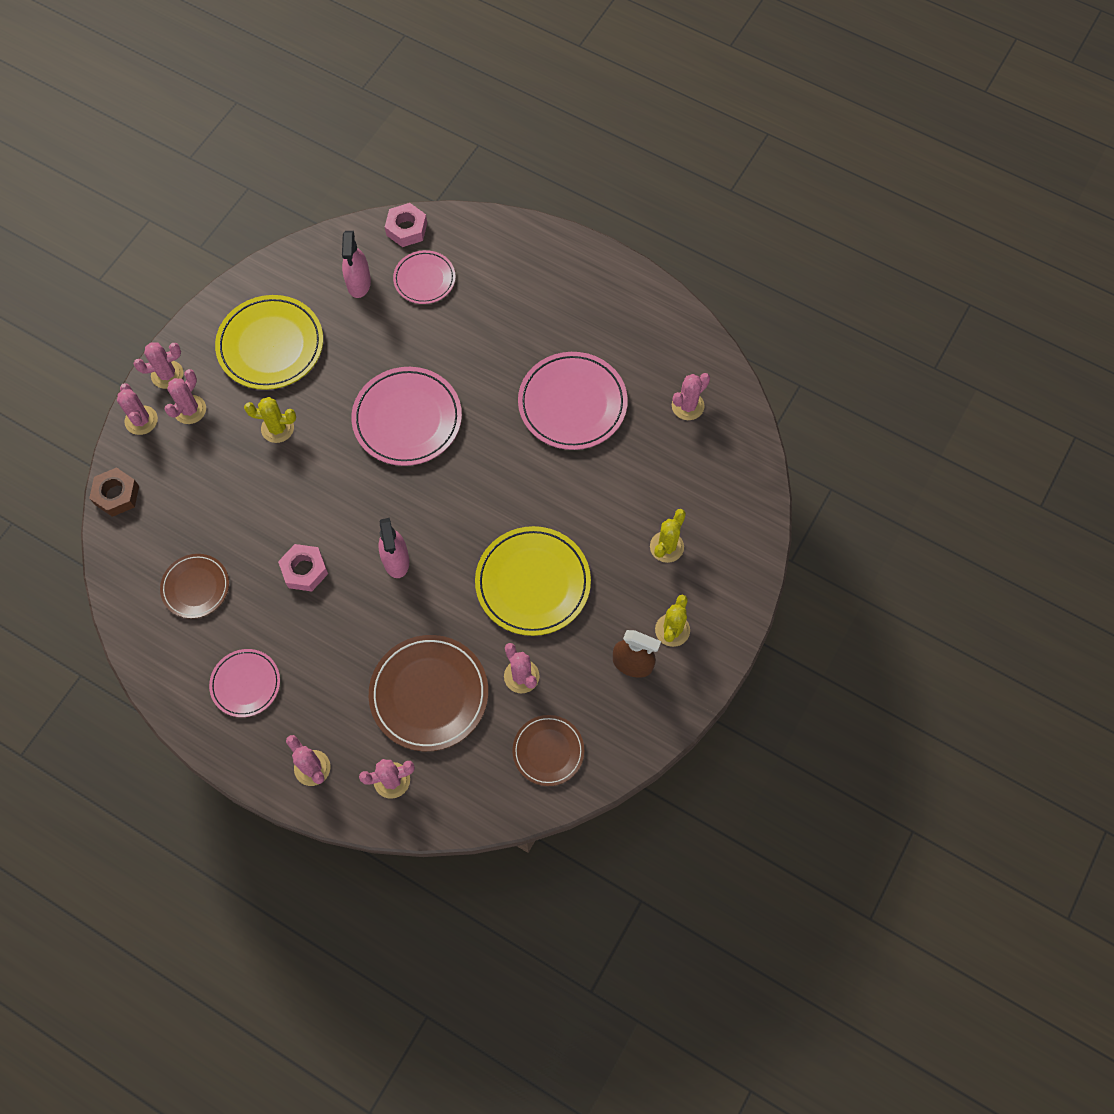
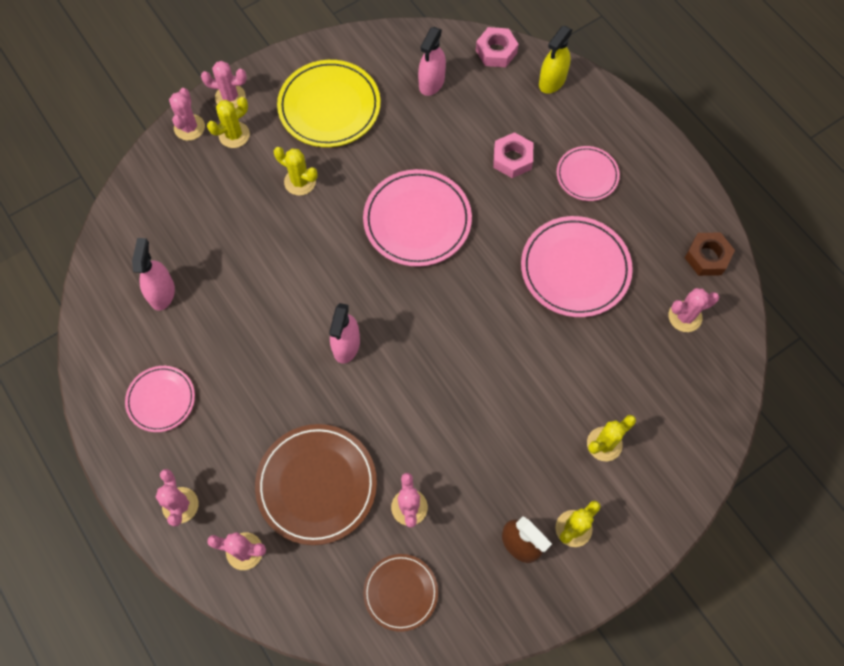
camera: 25 degrees right, 0 degrees up
brown nut [89,467,139,517] -> brown nut moved to [685,233,735,276]
brown plate [160,554,229,619] -> pink spray bottle [132,238,175,311]
pink cactus [164,369,206,424] -> yellow cactus [207,97,250,148]
pink nut [278,544,328,591] -> pink nut moved to [493,132,533,178]
pink plate [393,250,456,304] -> pink plate moved to [556,146,620,201]
yellow plate [475,526,591,636] -> none
none -> yellow spray bottle [539,26,572,94]

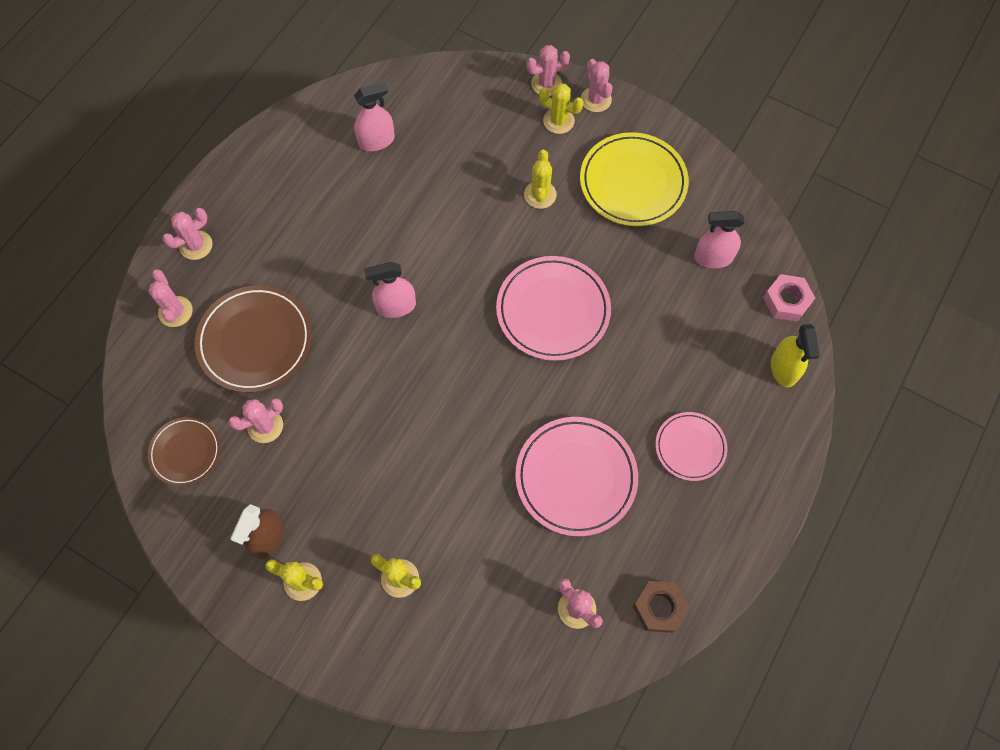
camera: 65 degrees right, 0 degrees up
pink plate [125,366,195,432] -> none
pink nut [493,132,533,178] -> none
yellow spray bottle [539,26,572,94] -> yellow spray bottle turned 105 degrees counterclockwise [771,324,820,387]

